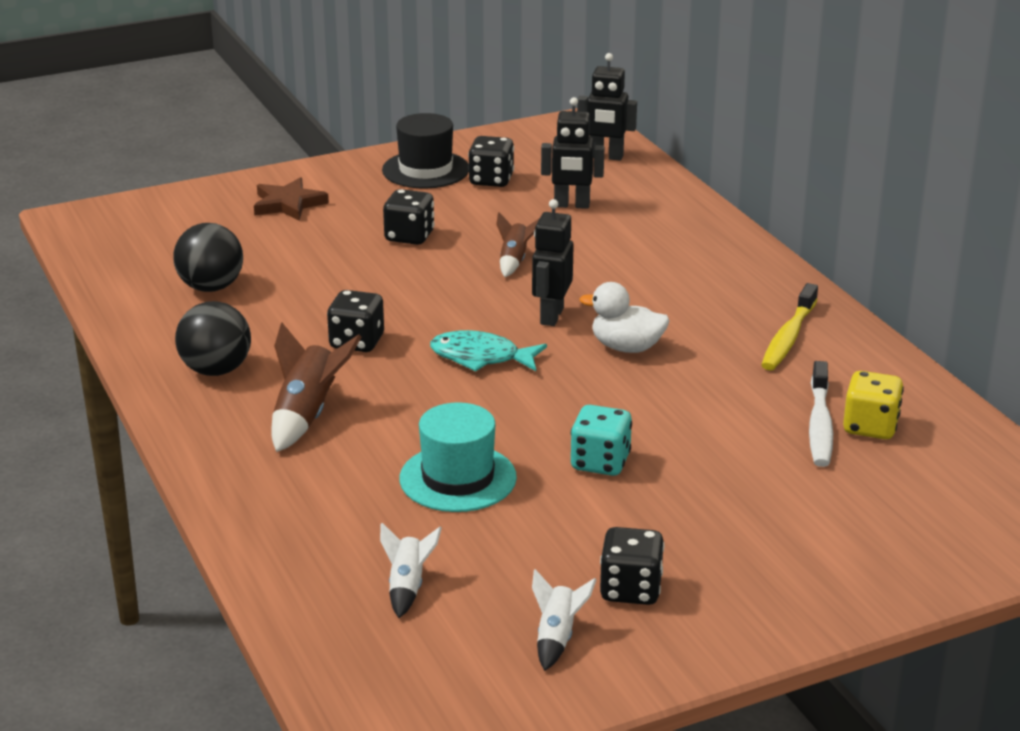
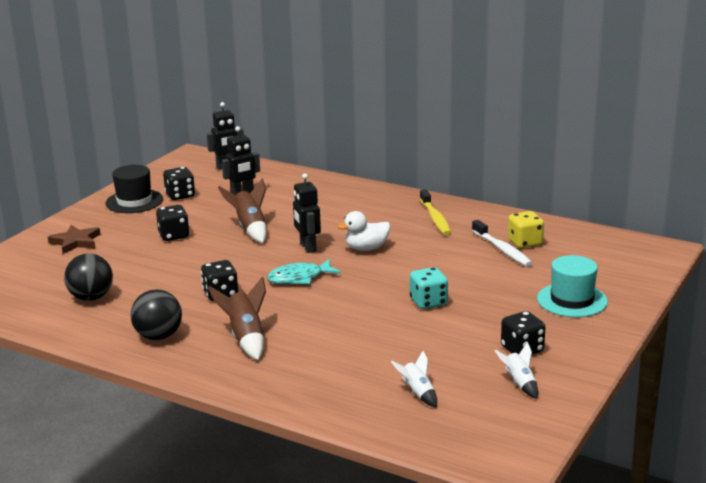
camera: 35 degrees left, 5 degrees down
turquoise hat [400,402,517,512] -> turquoise hat moved to [537,255,608,317]
brown rocket [496,212,540,277] -> brown rocket [218,179,266,243], size x1.62

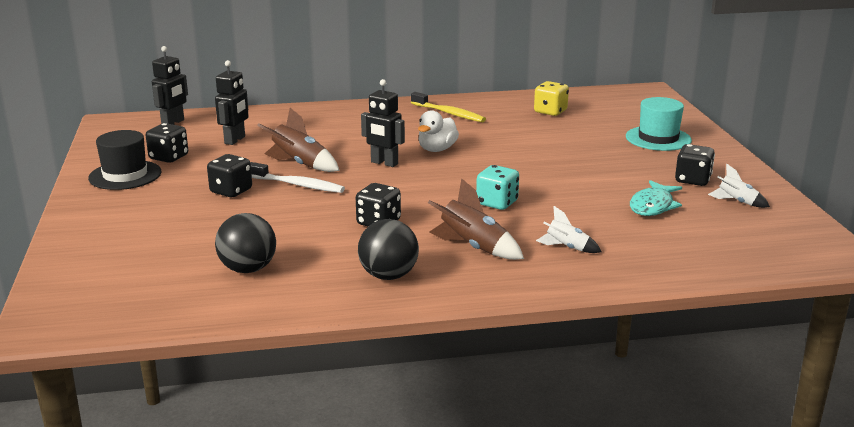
camera: 40 degrees left, 0 degrees up
brown star [48,225,100,254] -> none
turquoise fish [267,259,341,284] -> turquoise fish moved to [630,180,682,216]
white rocket [391,351,437,408] -> white rocket moved to [536,206,602,253]
turquoise dice [410,267,448,309] -> turquoise dice moved to [476,165,519,210]
white toothbrush [472,220,532,267] -> white toothbrush moved to [250,162,345,193]

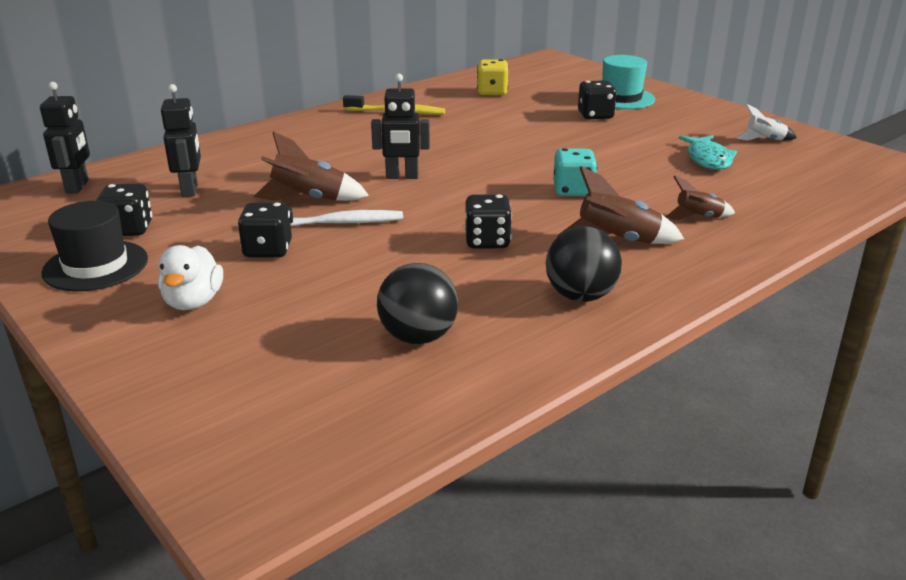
camera: 30 degrees left, 5 degrees up
white duck [418,110,459,152] -> white duck moved to [158,245,223,310]
white rocket [536,206,602,253] -> brown rocket [666,175,735,220]
black dice [675,144,715,186] -> black dice moved to [578,80,617,120]

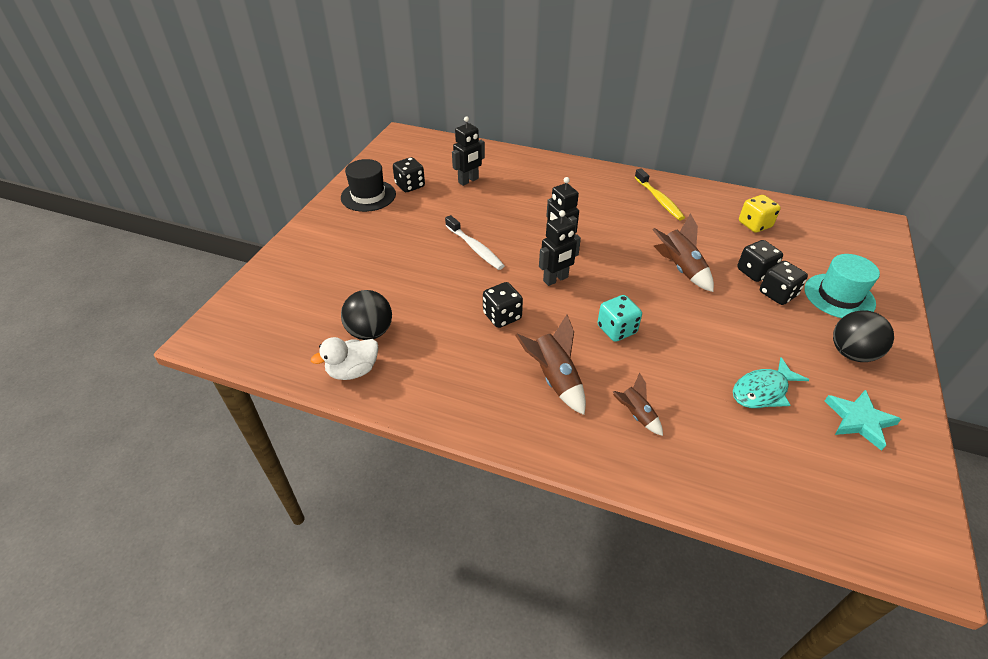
camera: 60 degrees right, 15 degrees up
black robot [40,82,90,194] -> black robot moved to [539,210,581,286]
white duck [158,245,223,310] -> white duck moved to [311,337,378,380]
black dice [238,202,292,258] -> black dice moved to [737,240,783,282]
brown rocket [254,132,369,201] -> brown rocket moved to [652,213,714,292]
black ball [546,226,622,302] -> black ball moved to [833,310,894,362]
white rocket [737,104,797,141] -> turquoise star [825,390,901,451]

